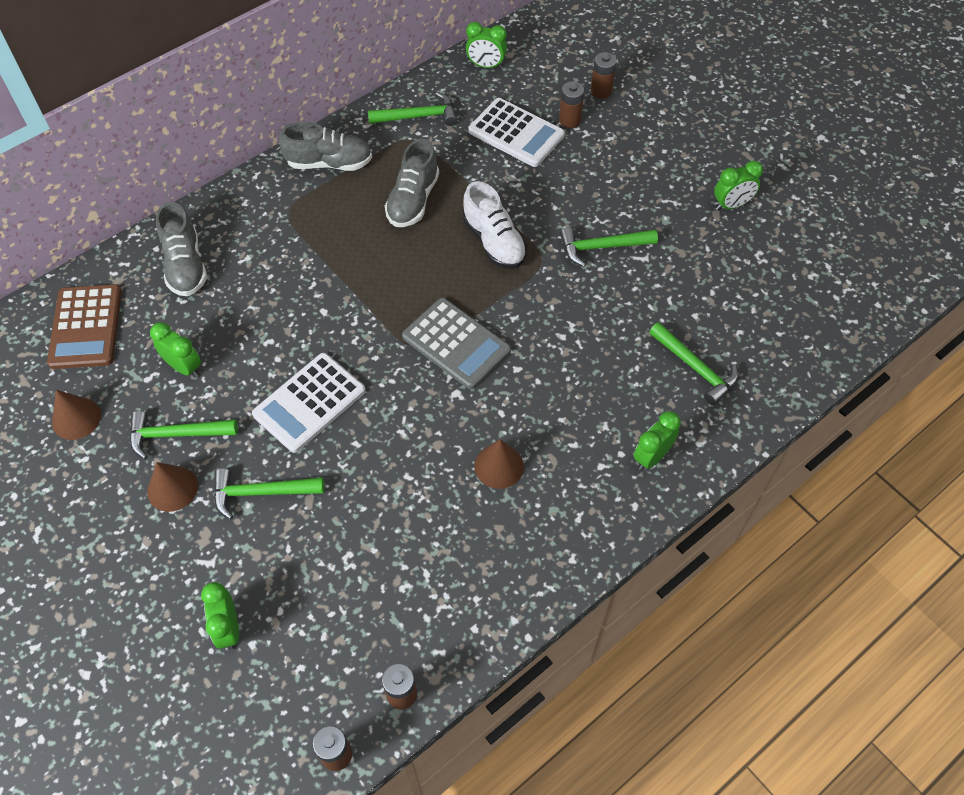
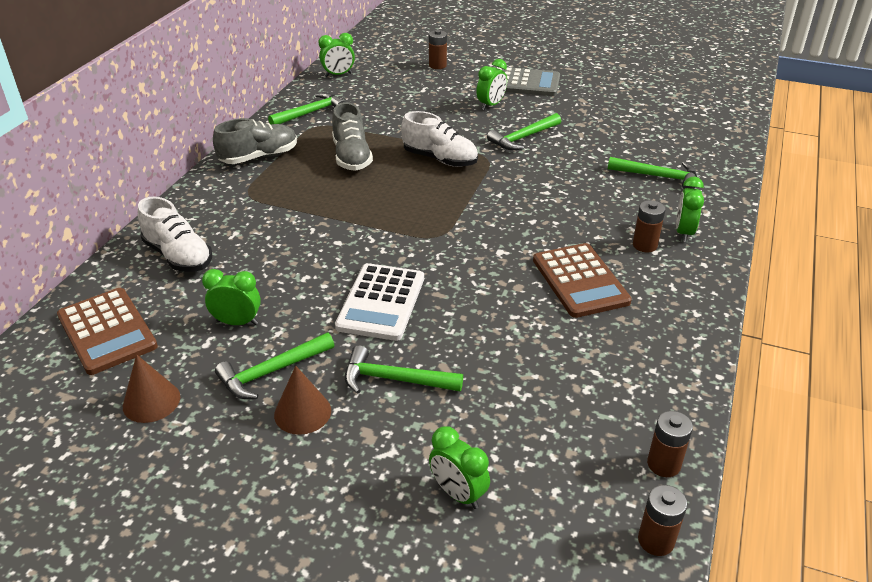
camera: 30 degrees left, 20 degrees down
grey shoe [156,202,207,296] -> white shoe [138,197,212,272]
green hammer [214,468,324,519] -> green hammer turned 45 degrees clockwise [345,345,463,394]
grey calculator [402,298,511,389] -> grey calculator moved to [494,66,560,96]
white calculator [468,98,565,167] -> none
brown cone [474,439,524,489] -> brown calculator [533,243,632,318]
brown battery [559,81,584,128] -> brown battery moved to [633,200,665,252]
green clock [714,161,763,210] -> green clock moved to [476,59,507,110]

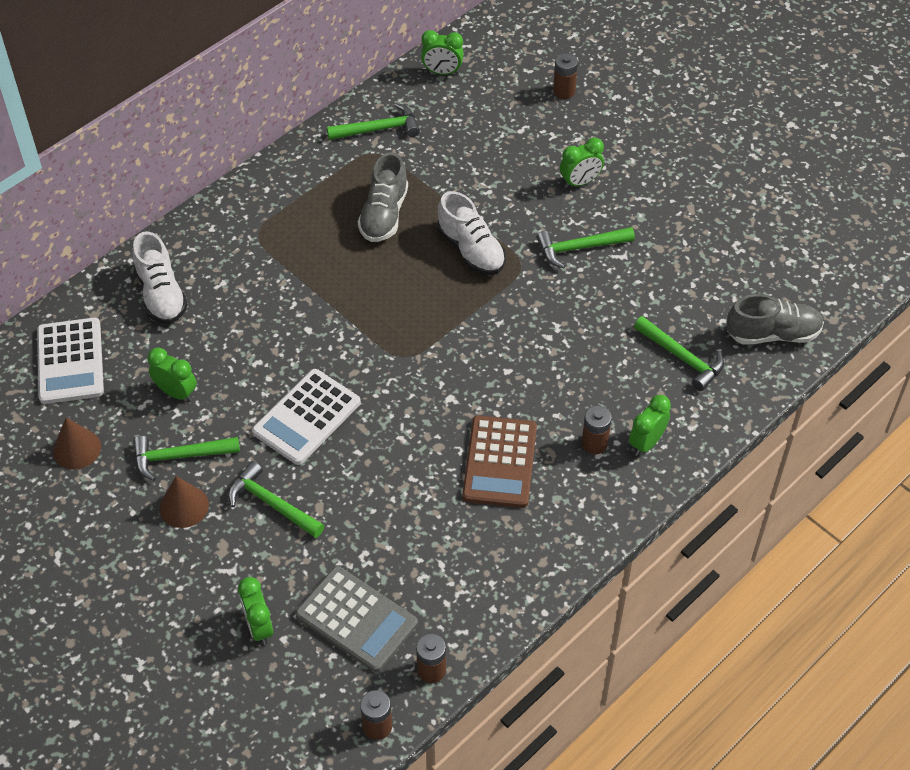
camera: 25 degrees right, 15 degrees up
brown calculator [57,288,158,375] -> white calculator [37,318,104,404]
grey shoe [213,118,297,164] -> grey shoe moved to [726,294,824,345]
grey calculator [494,66,560,96] -> grey calculator moved to [295,566,418,672]

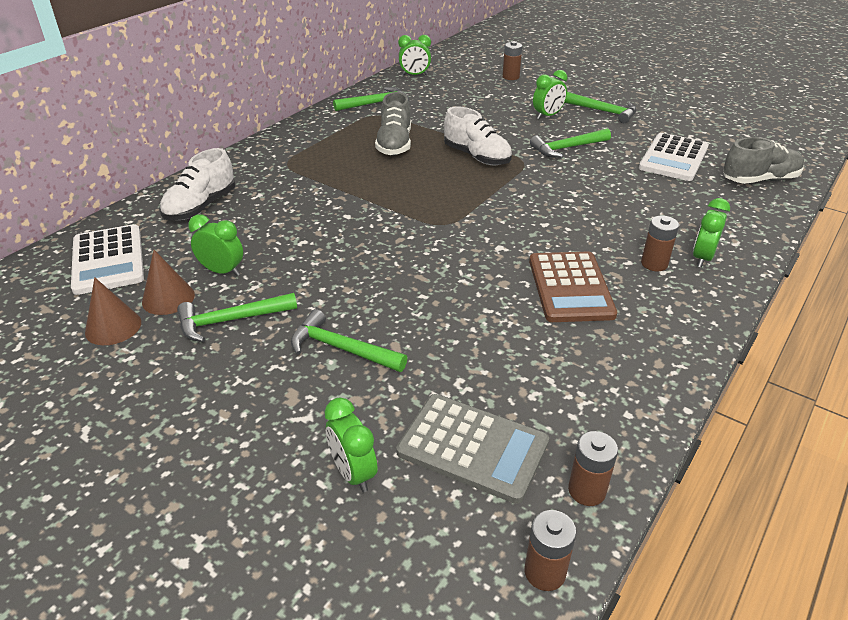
camera: 10 degrees left, 15 degrees down
white shoe [132,231,188,324] -> white shoe turned 60 degrees clockwise [160,148,235,220]
brown cone [159,476,209,528] -> brown cone moved to [142,250,195,315]
white calculator [252,369,361,465] -> white calculator moved to [639,133,709,181]
green hammer [634,316,724,391] -> green hammer moved to [565,92,637,123]

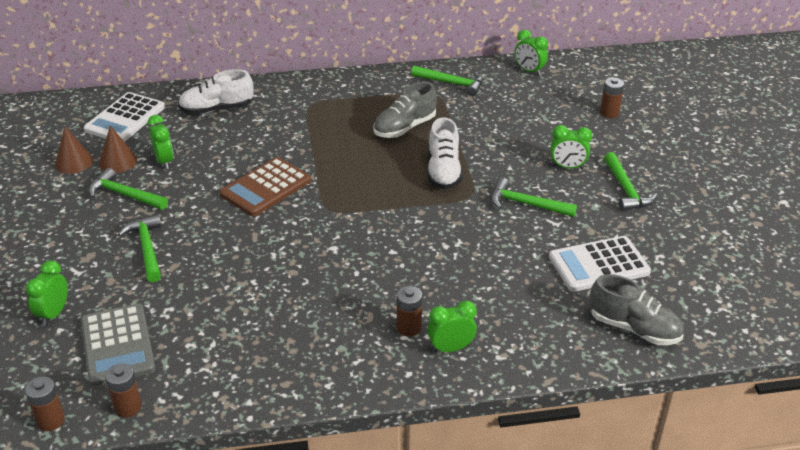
camera: 45 degrees right, 0 degrees up
brown calculator [529,252,617,322] -> brown calculator moved to [220,157,311,217]

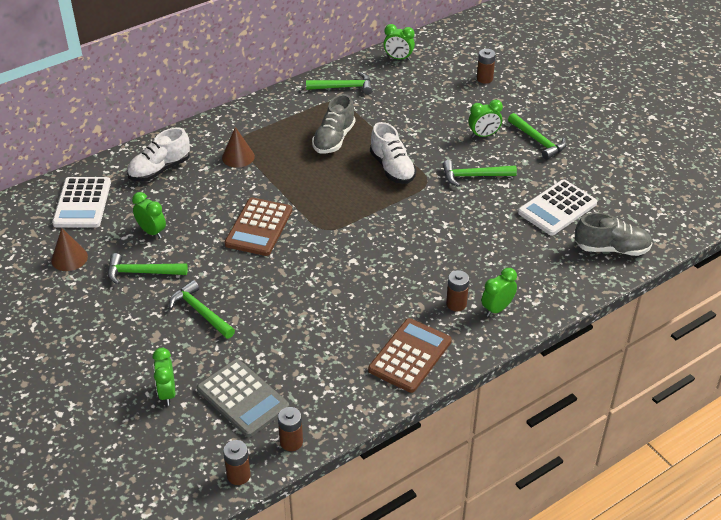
camera: 25 degrees left, 5 degrees up
brown cone [99,125,137,173] -> brown cone moved to [222,127,255,168]
none -> brown calculator [368,318,452,393]

